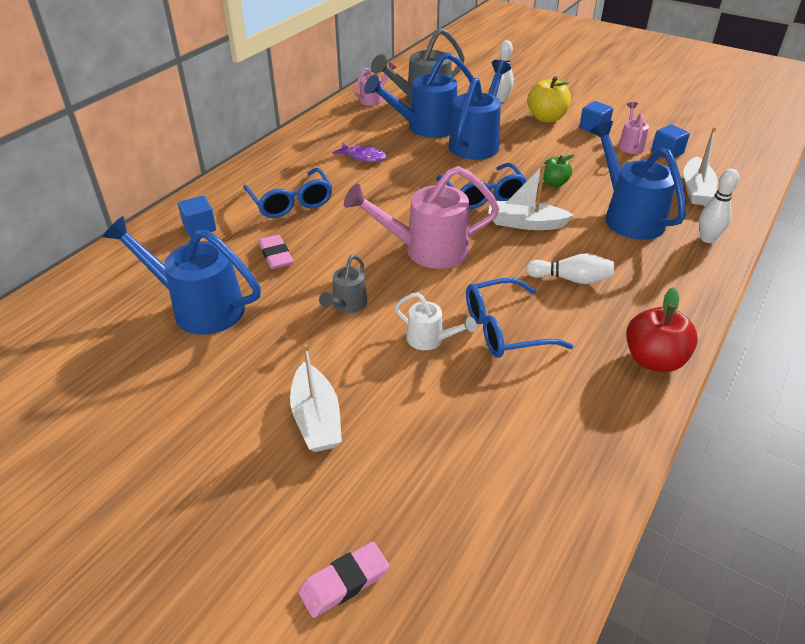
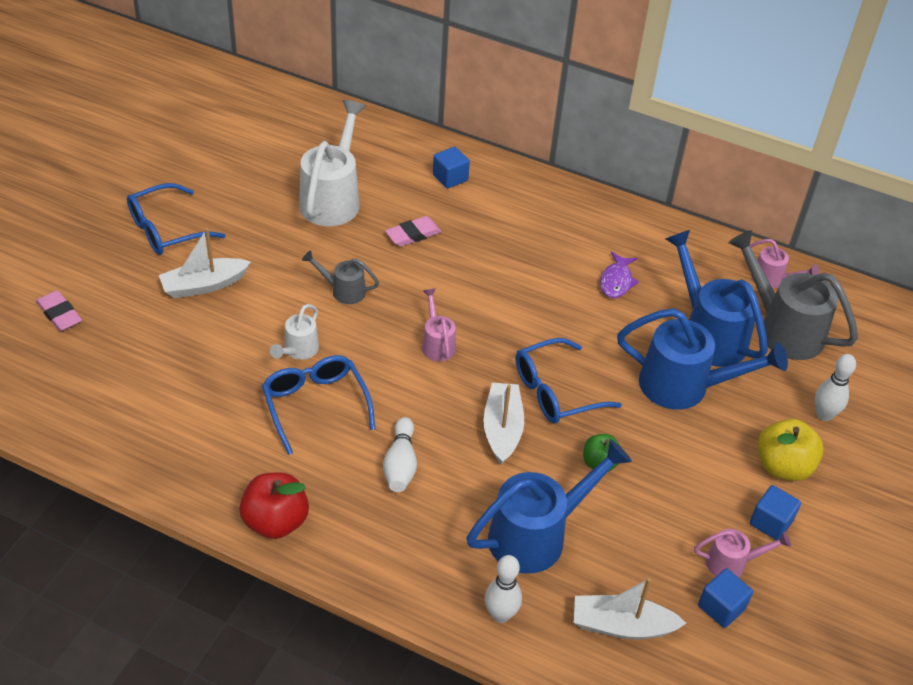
camera: 80 degrees right, 5 degrees up
blue watering can [103,216,261,335] -> white watering can [299,100,366,226]
blue glasses [243,168,333,218] -> blue glasses moved to [127,183,226,255]
pink watering can [344,166,500,269] -> pink watering can [422,288,456,361], size x0.51

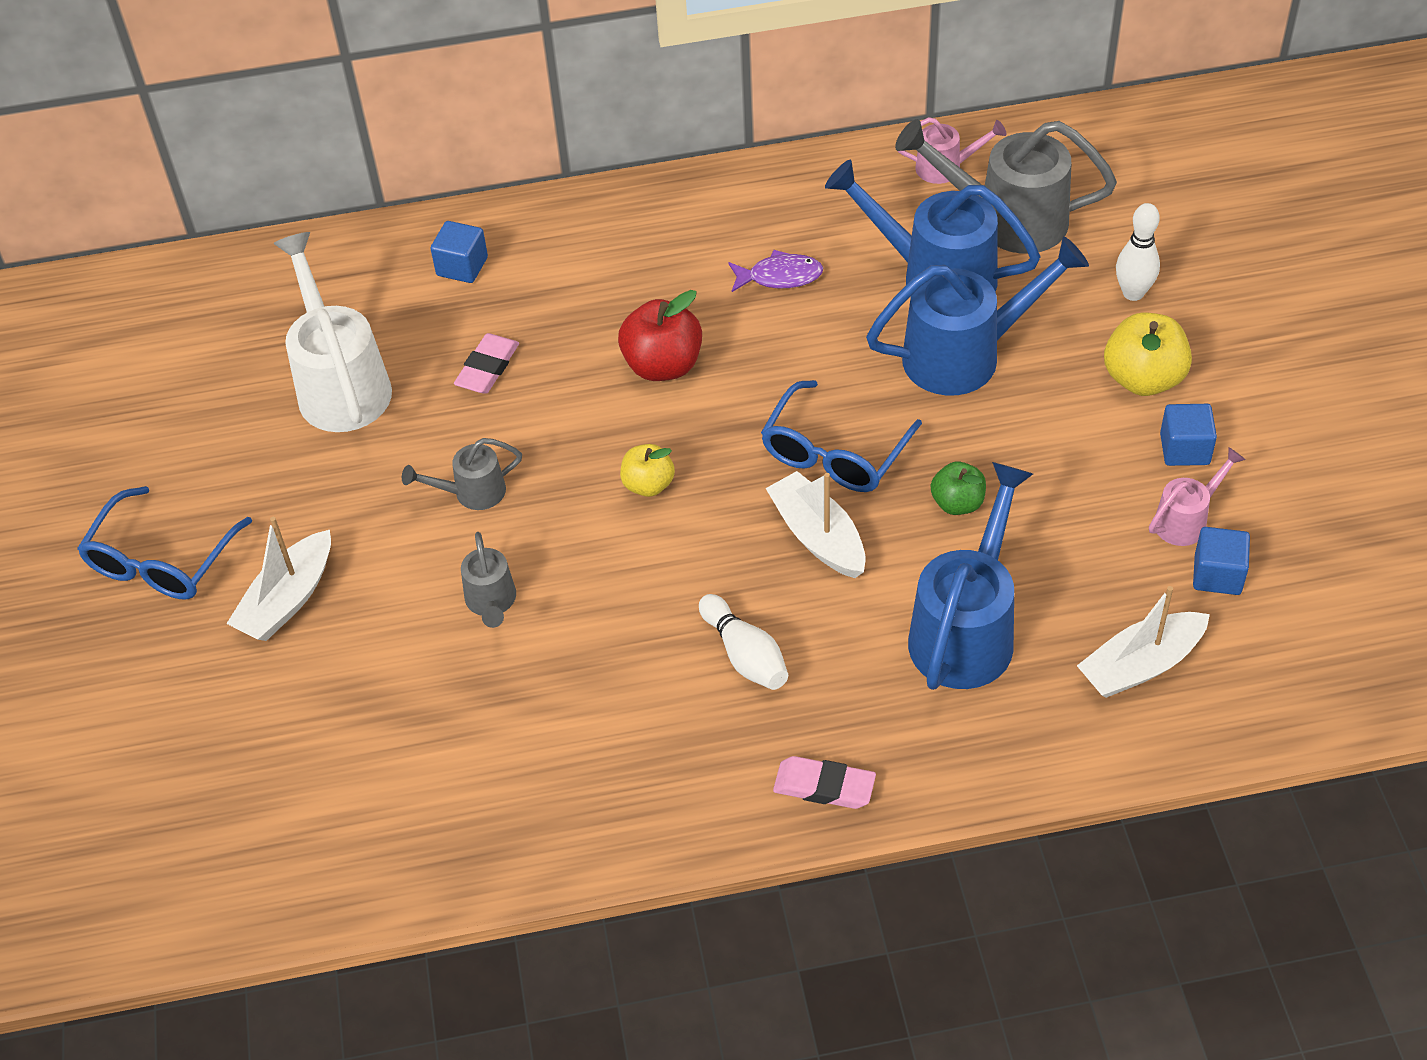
camera: 30 degrees left, 5 degrees up
pink eraser [36,290,82,332] -> pink eraser moved to [773,756,876,809]
red apple [239,472,309,539] -> red apple moved to [618,290,702,381]
blue glasses [262,355,375,455] -> none
white watering can [270,304,319,360] -> grey watering can [461,532,516,628]
pink watering can [422,288,456,361] -> yellow apple [620,444,675,497]
white bowling pin [485,555,522,623] -> none
purple fish [600,252,639,298] -> purple fish turned 75 degrees counterclockwise [728,250,823,292]

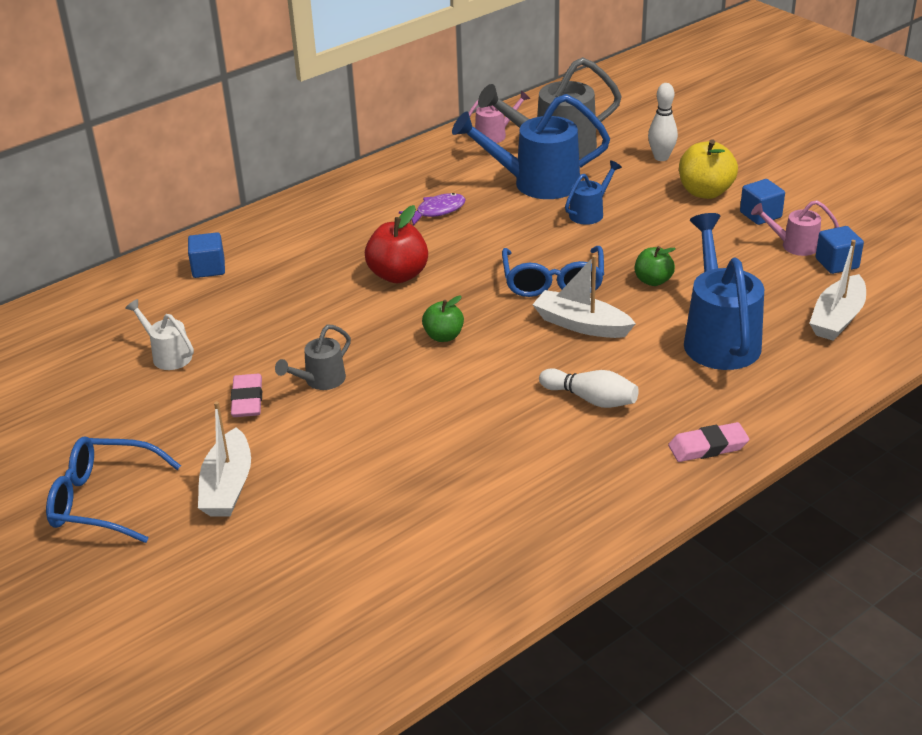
camera: 30 degrees left, 15 degrees down
blue glasses [77,486,252,599] -> blue glasses turned 105 degrees clockwise [46,437,181,543]
white watering can [273,232,392,432] -> white watering can [125,299,194,370], size x0.51
pink eraser [454,333,519,394] -> pink eraser moved to [231,374,262,417]
grey watering can [461,532,516,628] -> none
yellow apple [620,444,675,497] -> green apple [422,295,464,342]
blue watering can [866,236,1089,395] -> blue watering can [565,160,622,225], size x0.51
pink watering can [1149,447,1246,546] -> pink watering can turned 105 degrees counterclockwise [751,200,839,256]

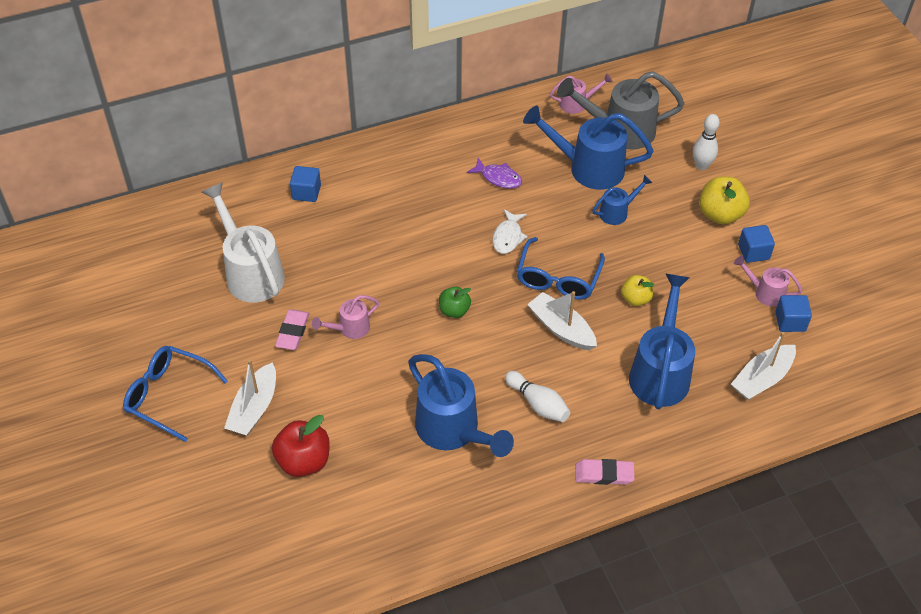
camera: 15 degrees right, 15 degrees up
white watering can [125,299,194,370] -> white watering can [202,182,285,302], size x1.96
grey watering can [275,325,351,390] -> pink watering can [312,295,379,339]
red apple [365,205,428,283] -> red apple moved to [272,415,330,477]
purple fish [399,193,466,226] -> purple fish turned 45 degrees clockwise [467,158,522,189]
green apple [635,246,676,286] -> yellow apple [621,275,654,306]
none -> blue watering can [408,354,514,457]
none -> white fish [492,209,528,254]

